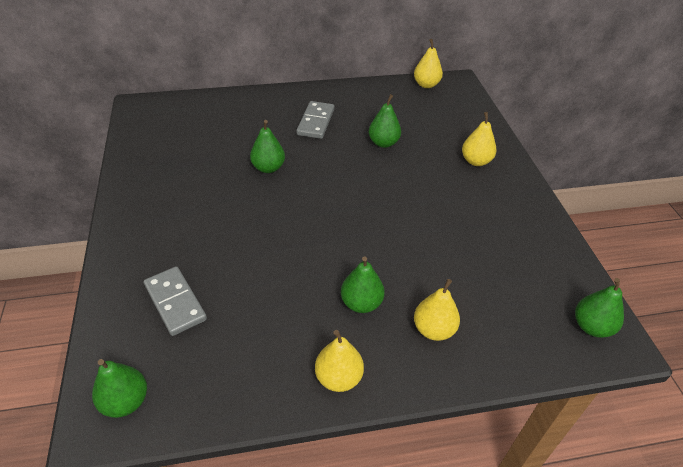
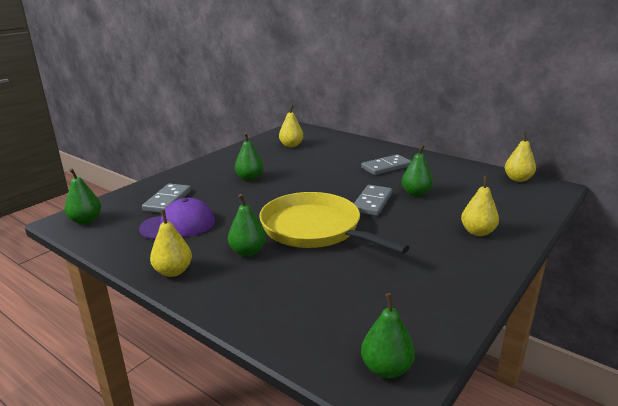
camera: 50 degrees right, 20 degrees down
green pear [250,120,285,173] -> green pear moved to [235,133,263,181]
yellow pear [414,279,460,341] -> yellow pear moved to [279,105,303,147]
none -> purple cap [139,198,215,240]
none -> yellow pan [259,192,409,254]
none -> grey domino [354,185,392,216]

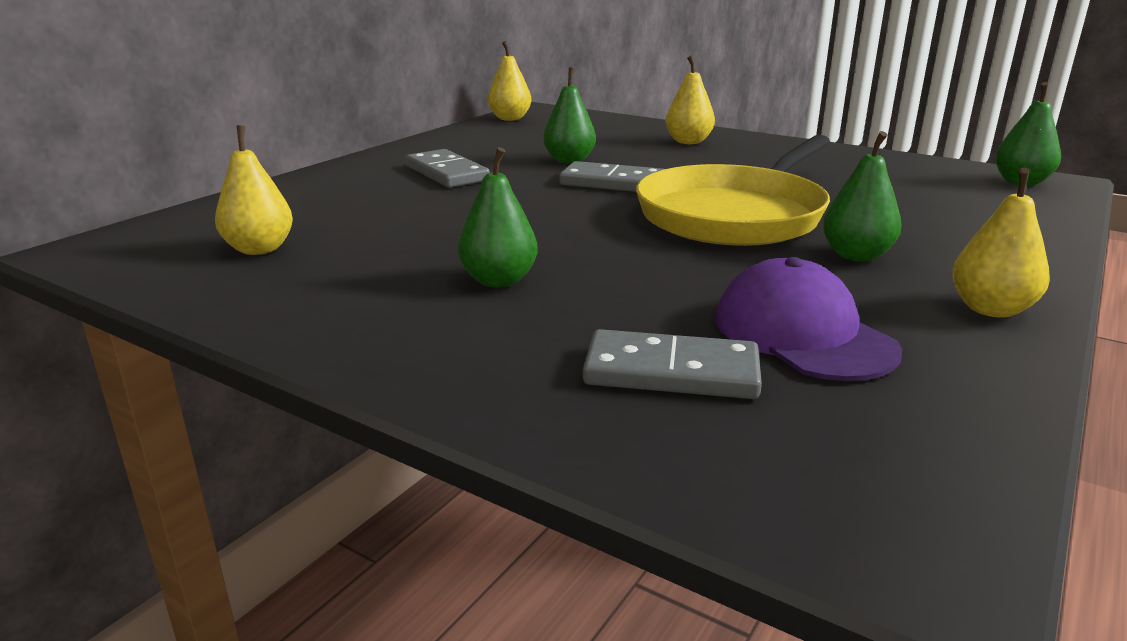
camera: 95 degrees left, 0 degrees up
green pear [65,168,101,224] -> none

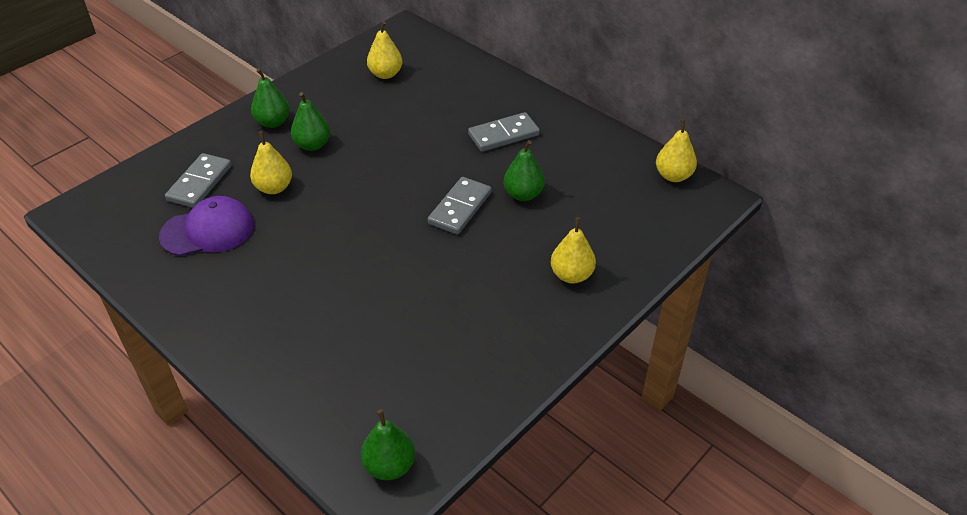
camera: 100 degrees right, 20 degrees up
yellow pan [636,135,830,246] -> none
green pear [822,131,902,262] -> green pear moved to [251,69,290,128]
yellow pear [952,168,1050,318] -> yellow pear moved to [250,131,292,194]

